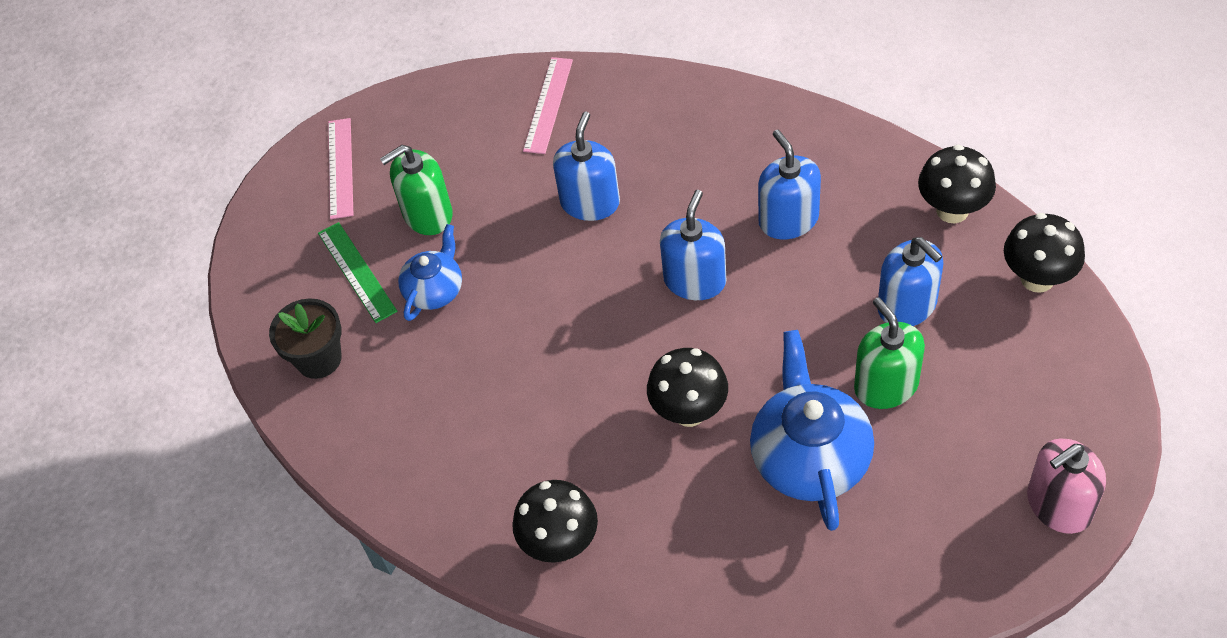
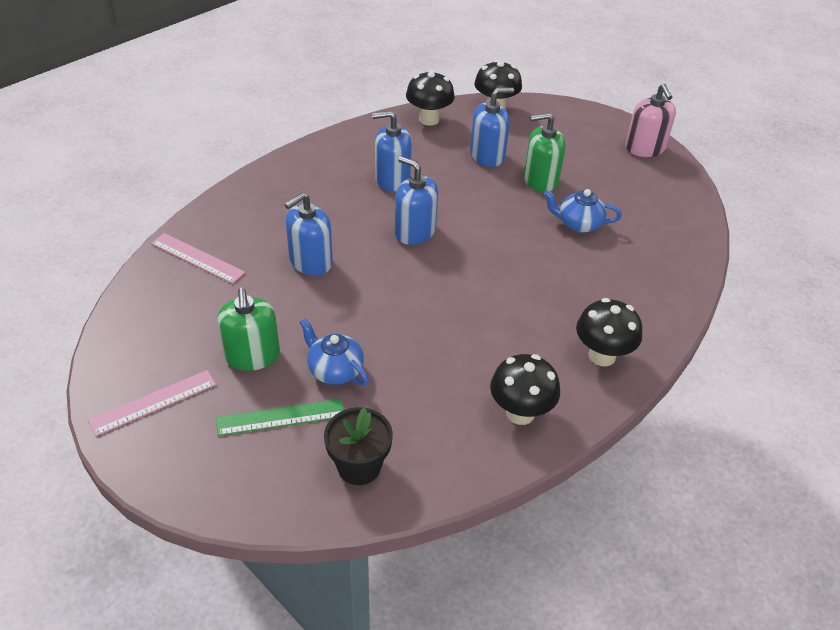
camera: 80 degrees left, 10 degrees down
pink ruler [328,118,353,219] -> pink ruler turned 45 degrees counterclockwise [88,370,216,436]
blue soap dispenser [553,112,620,221] -> blue soap dispenser turned 75 degrees counterclockwise [285,193,333,276]
black mushroom [647,348,728,427] -> black mushroom moved to [490,354,560,425]
blue teapot [750,330,874,531] -> blue teapot [544,189,622,233], size x0.58

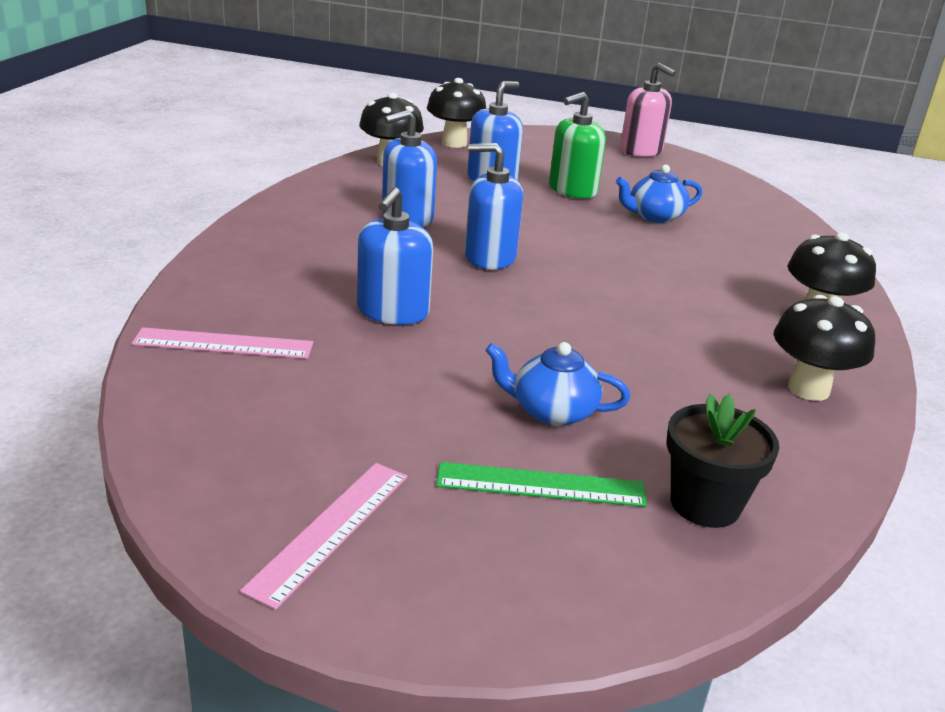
camera: 30 degrees left, 15 degrees down
green ruler [216,399,344,436] -> green ruler turned 45 degrees clockwise [436,462,647,507]
green soap dispenser [217,288,280,371] -> none

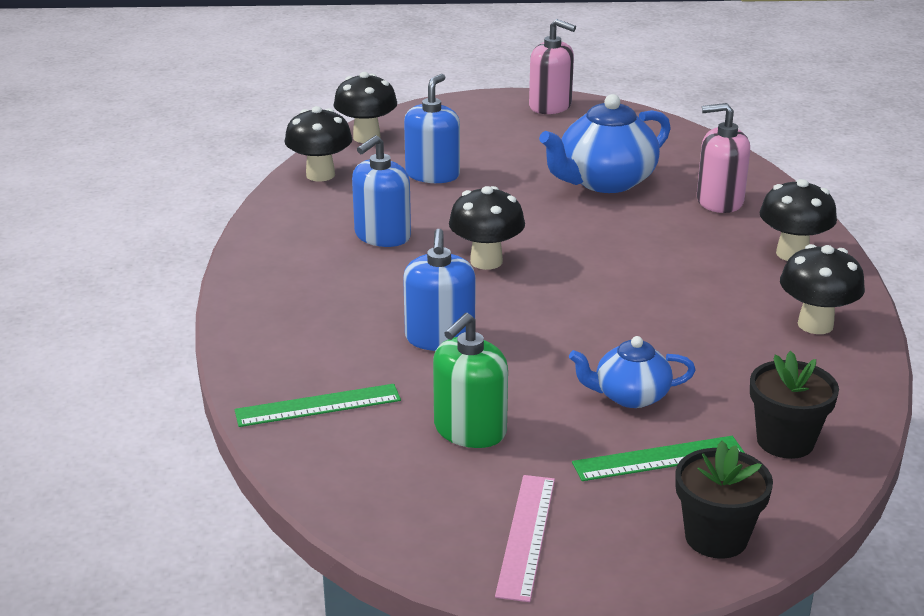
camera: 15 degrees left, 0 degrees up
pink ruler [132,327,313,359] -> green ruler [235,384,401,427]
blue soap dispenser [465,143,523,269] -> black mushroom [449,186,525,270]
green soap dispenser [549,92,606,199] -> green soap dispenser moved to [433,313,508,448]
blue teapot [616,165,702,223] -> blue teapot [539,94,671,193], size x1.73
none -> black flower pot [675,440,773,559]
none -> pink soap dispenser [697,103,750,213]

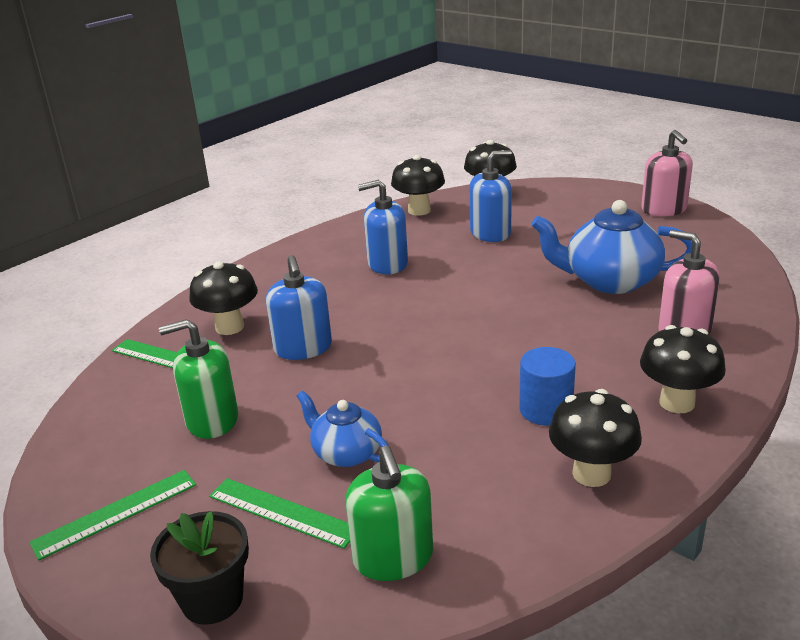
camera: 45 degrees right, 0 degrees up
blue soap dispenser [403,229,476,351] -> blue soap dispenser turned 60 degrees counterclockwise [266,255,332,360]
black mushroom [449,186,525,270] -> black mushroom moved to [189,261,258,335]
pink ruler [495,475,555,602] -> green ruler [29,470,196,561]
black flower pot [750,351,839,459] -> green soap dispenser [345,446,433,581]
none -> blue cylinder [519,347,576,426]

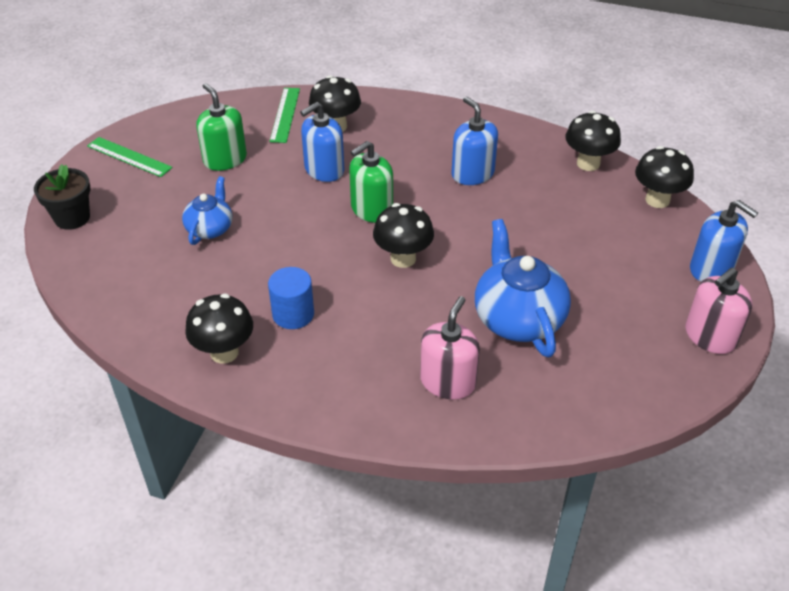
camera: 65 degrees right, 15 degrees up
green ruler [209,478,350,549] -> none
green soap dispenser [345,446,433,581] -> green soap dispenser moved to [349,141,393,223]
blue soap dispenser [469,150,512,242] -> blue soap dispenser moved to [690,200,758,282]
black mushroom [640,325,726,413] -> black mushroom moved to [373,203,434,268]

